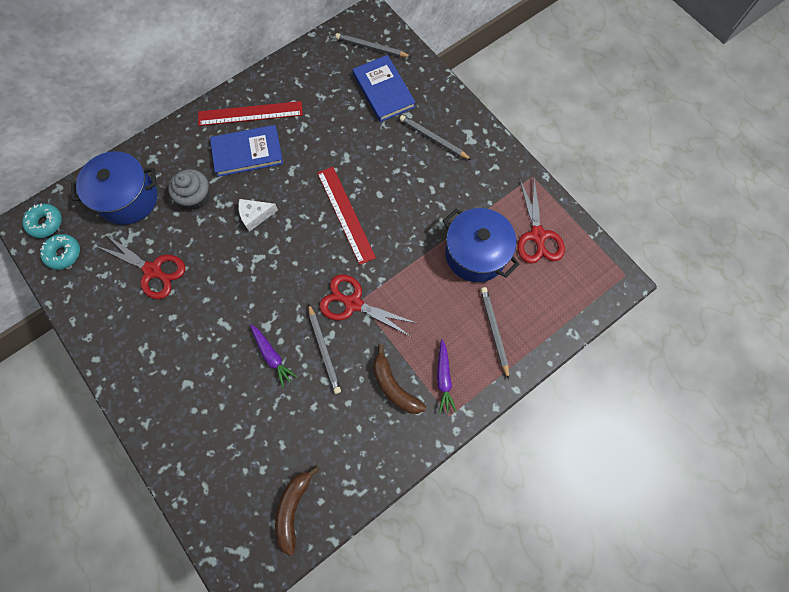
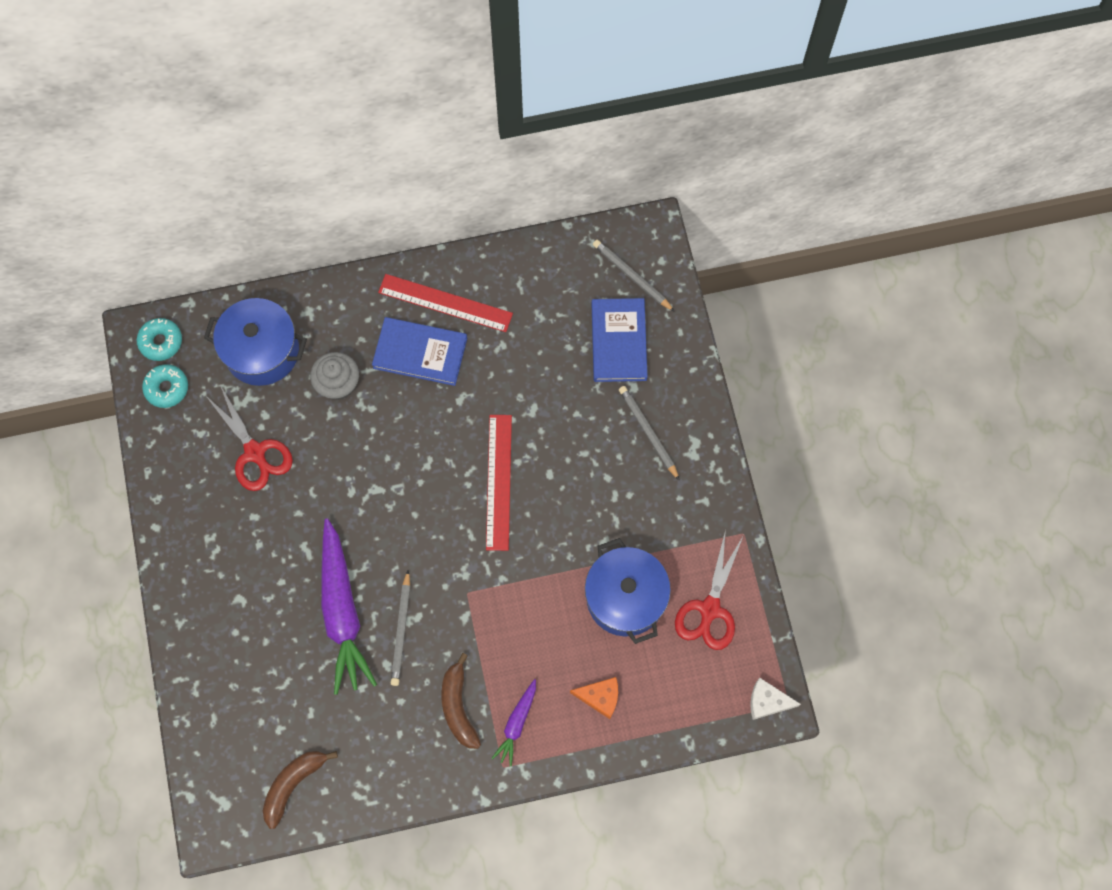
camera: 25 degrees right, 0 degrees up
white cheese [238,199,278,232] -> white cheese moved to [750,678,801,720]
purple carrot [250,325,297,387] -> purple carrot [321,518,377,695], size x2.03
red scissors [319,274,418,337] -> none
grey pencil [480,287,509,380] -> orange cheese [570,677,618,719]

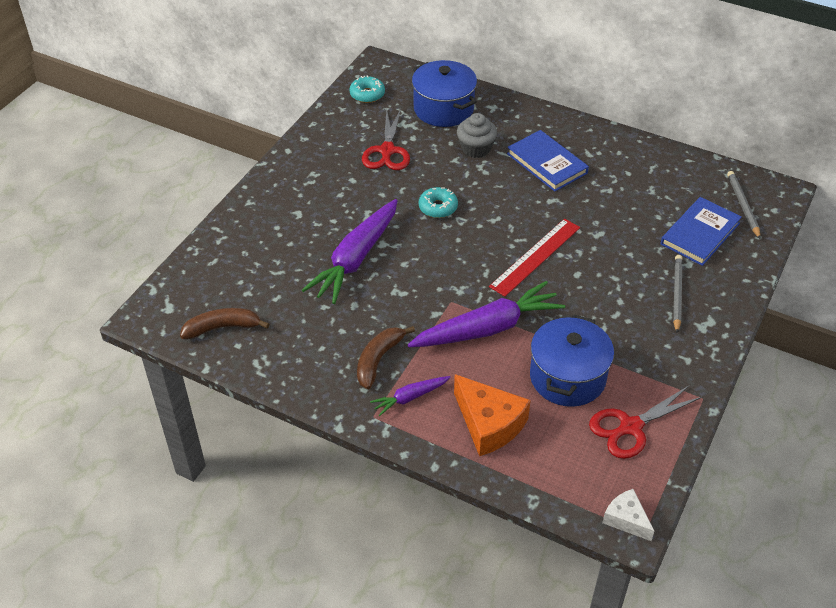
camera: 40 degrees right, 25 degrees down
turquoise donut [137,318,182,361] -> turquoise donut moved to [418,187,458,218]
red ruler [378,274,513,332] -> none
grey pencil [391,570,410,686] -> none
orange cheese [570,677,618,719] -> orange cheese [454,374,531,456], size x1.72
none -> purple carrot [408,281,565,347]

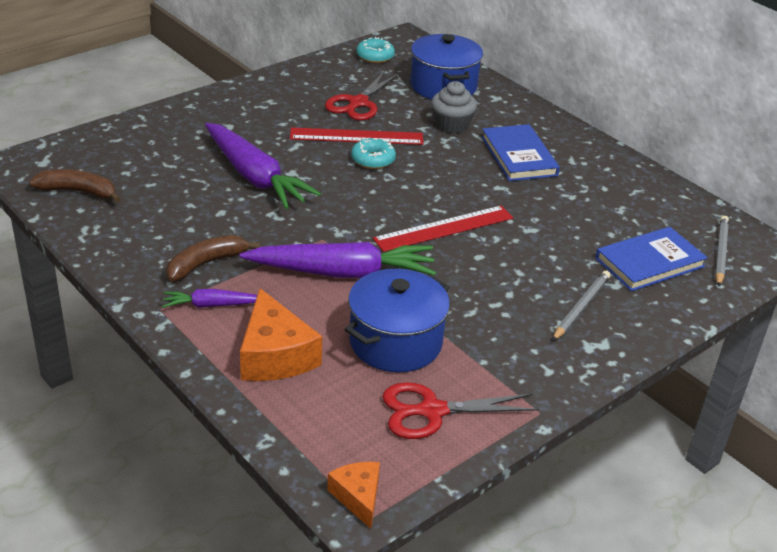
camera: 20 degrees right, 10 degrees down
purple carrot [302,199,398,304] -> purple carrot turned 90 degrees counterclockwise [205,123,321,209]
white cheese [602,489,654,541] -> orange cheese [327,462,380,529]
none -> red ruler [290,127,424,145]

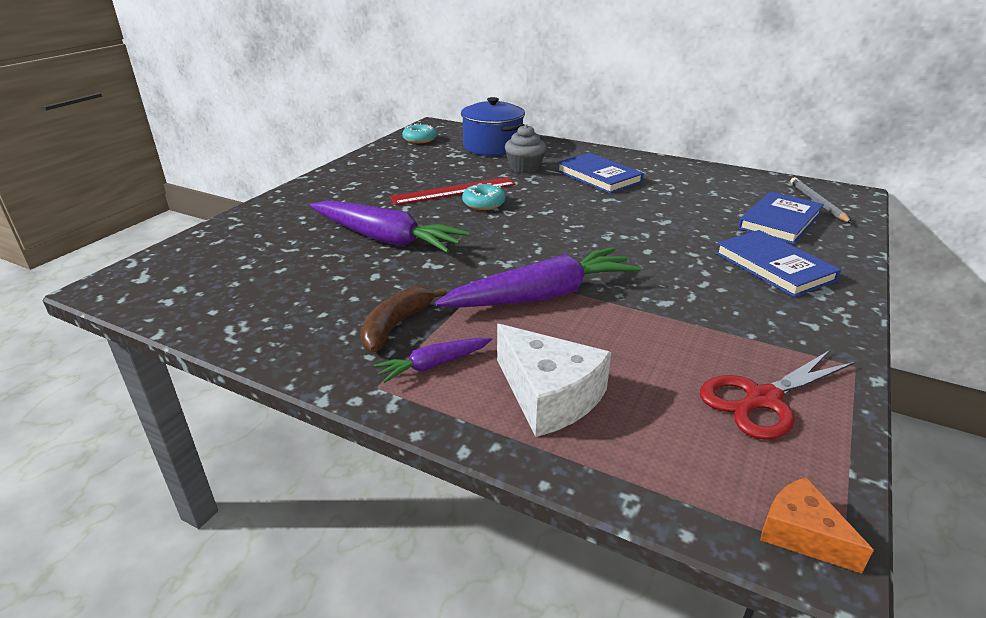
camera: 20 degrees left, 5 degrees down
brown banana [29,169,121,203] -> none
orange cheese [240,288,322,381] -> white cheese [497,324,612,437]
red scissors [325,71,399,121] -> none
blue pot [345,269,450,372] -> none
red ruler [373,205,513,252] -> none
grey pencil [552,271,611,341] -> blue book [715,230,841,297]

